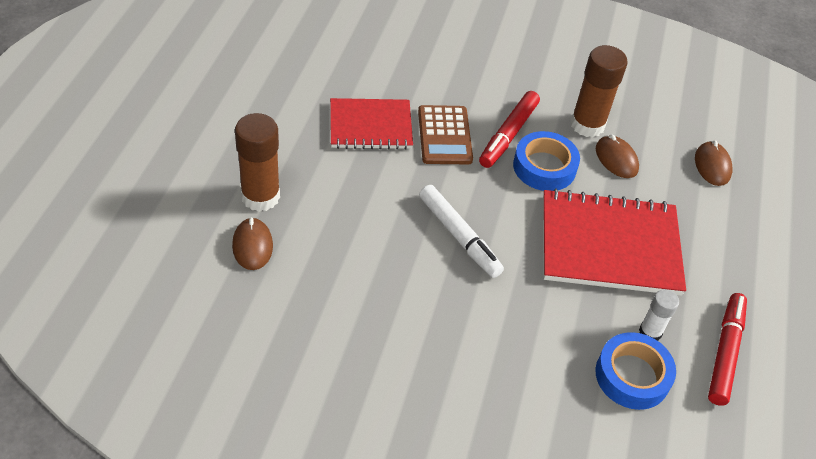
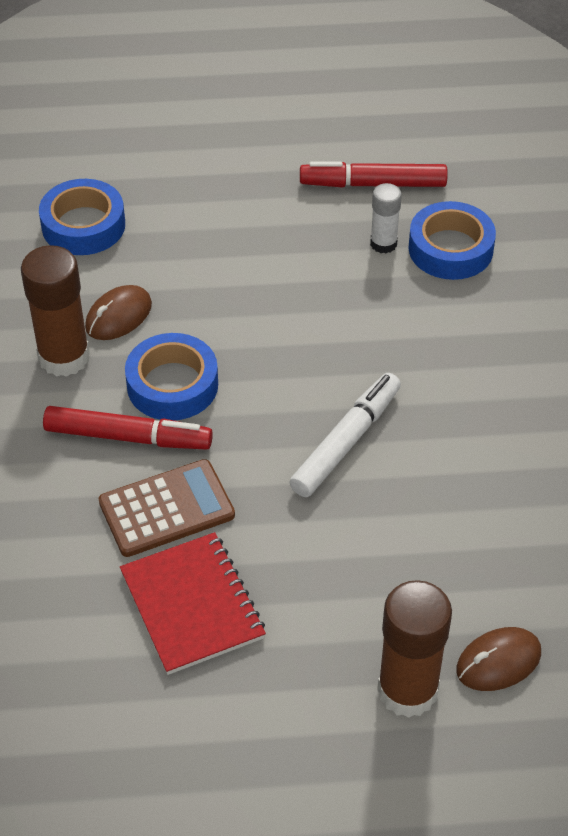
camera: 105 degrees left, 0 degrees up
red notebook [543,189,686,296] -> none
brown mouse [695,140,733,186] -> blue tape [39,179,125,255]

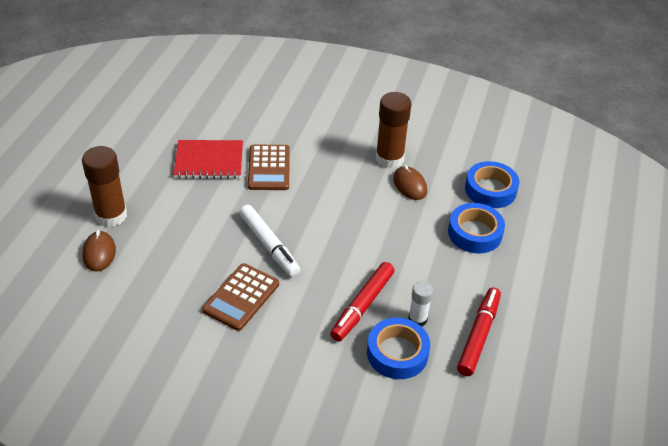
camera: 110 degrees right, 5 degrees down
red marker [43,406,213,450] -> red marker moved to [330,262,395,341]
blue tape [125,333,218,420] -> blue tape moved to [448,203,505,254]
none -> brown calculator [202,263,279,331]

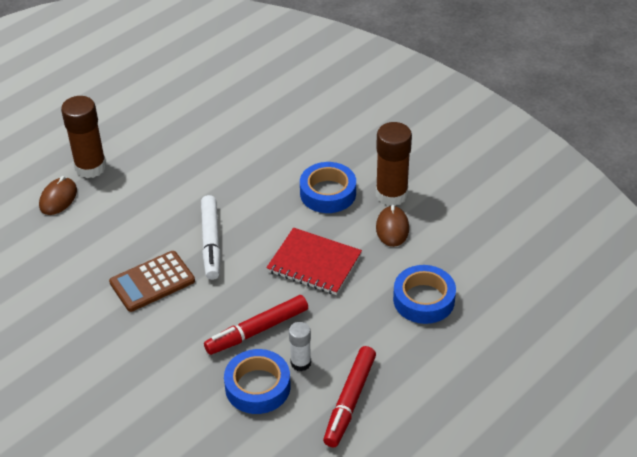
camera: 30 degrees right, 0 degrees up
red notebook [173,140,243,179] -> red notebook moved to [266,228,362,295]
brown calculator [248,145,290,190] -> none
red marker [457,288,501,376] -> red marker turned 150 degrees clockwise [323,346,376,447]
blue tape [465,161,519,208] -> blue tape moved to [300,162,356,213]

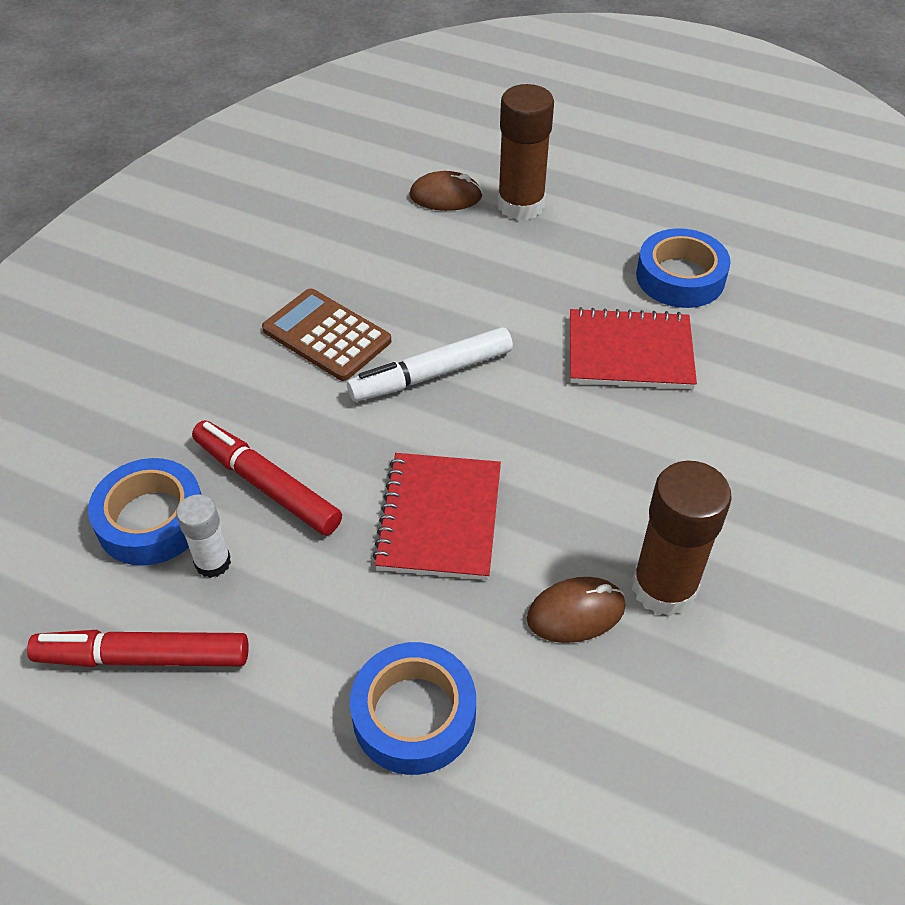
camera: 70 degrees right, 5 degrees up
blue tape [300,162,356,213] -> blue tape moved to [636,228,731,308]
none -> red notebook [570,307,697,389]

